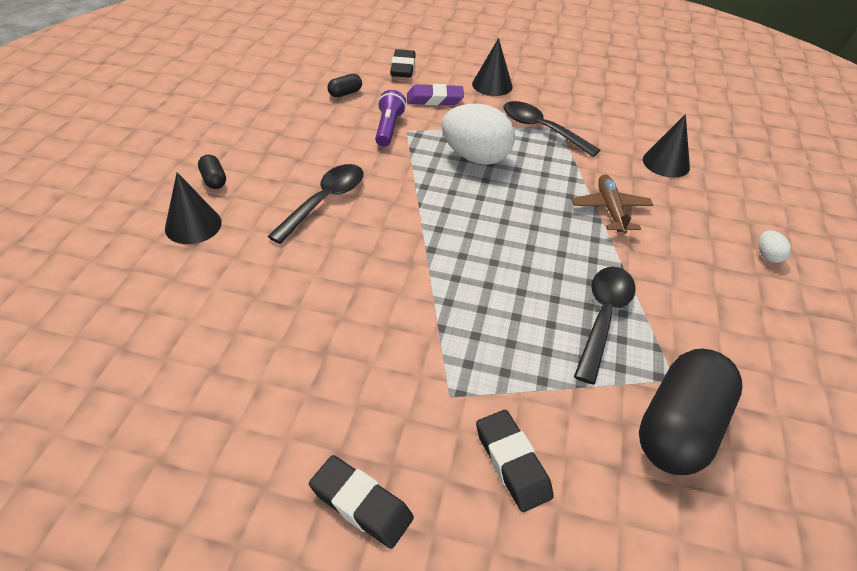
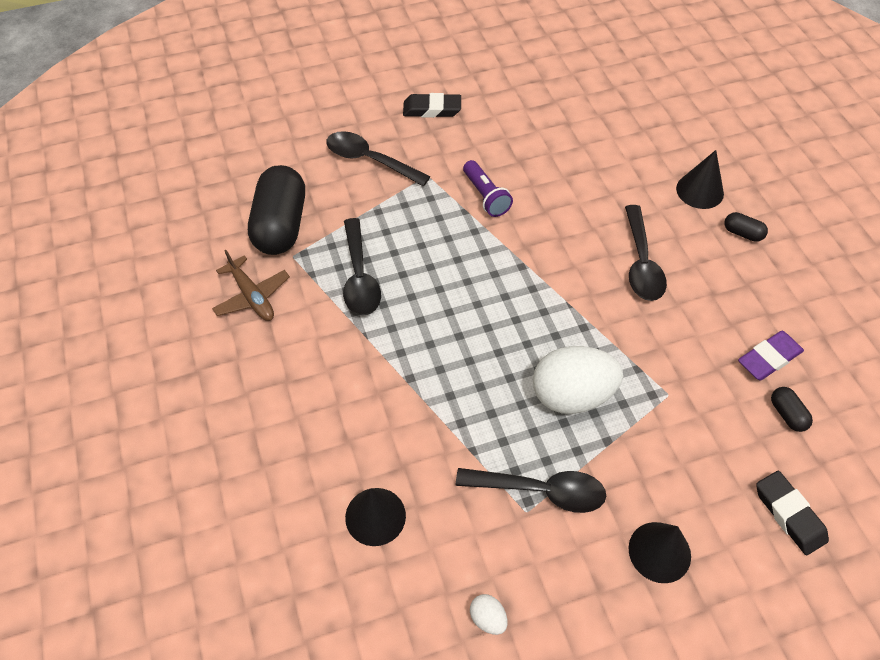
camera: 150 degrees right, 10 degrees up
black capsule [327,74,362,97] -> black capsule turned 45 degrees counterclockwise [771,387,813,432]
purple flashlight [375,90,406,147] -> purple flashlight moved to [463,160,513,217]
purple eraser [407,84,464,105] -> purple eraser moved to [738,331,804,380]
black eraser [476,410,554,512] -> black spoon [326,131,430,186]
brown plane [571,174,653,234] -> brown plane moved to [212,250,290,321]
white egg [758,230,791,263] -> white egg moved to [470,594,507,635]

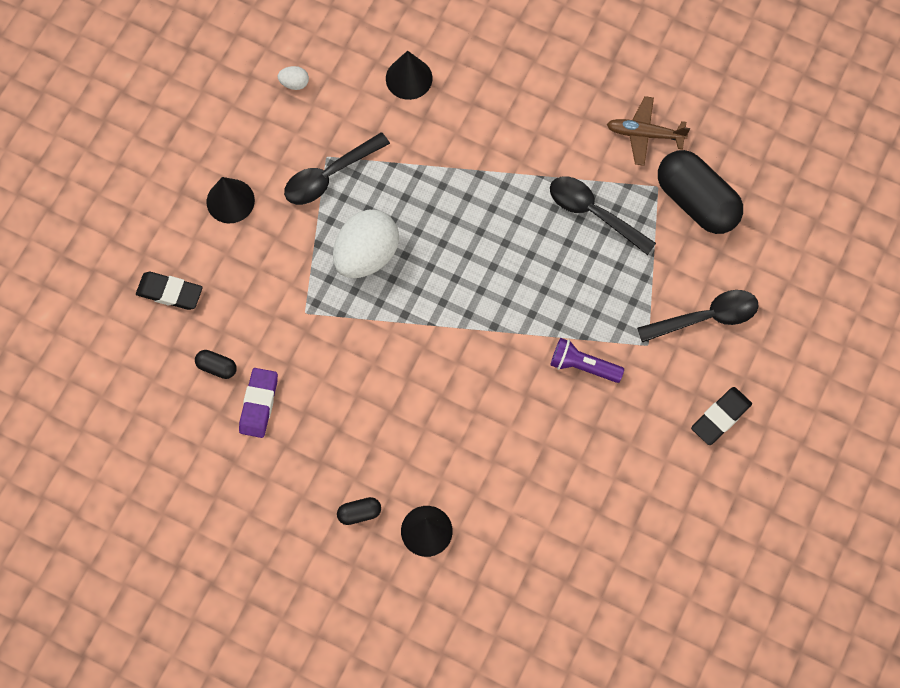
camera: 135 degrees right, 15 degrees up
black spoon [625,205,667,301] -> none

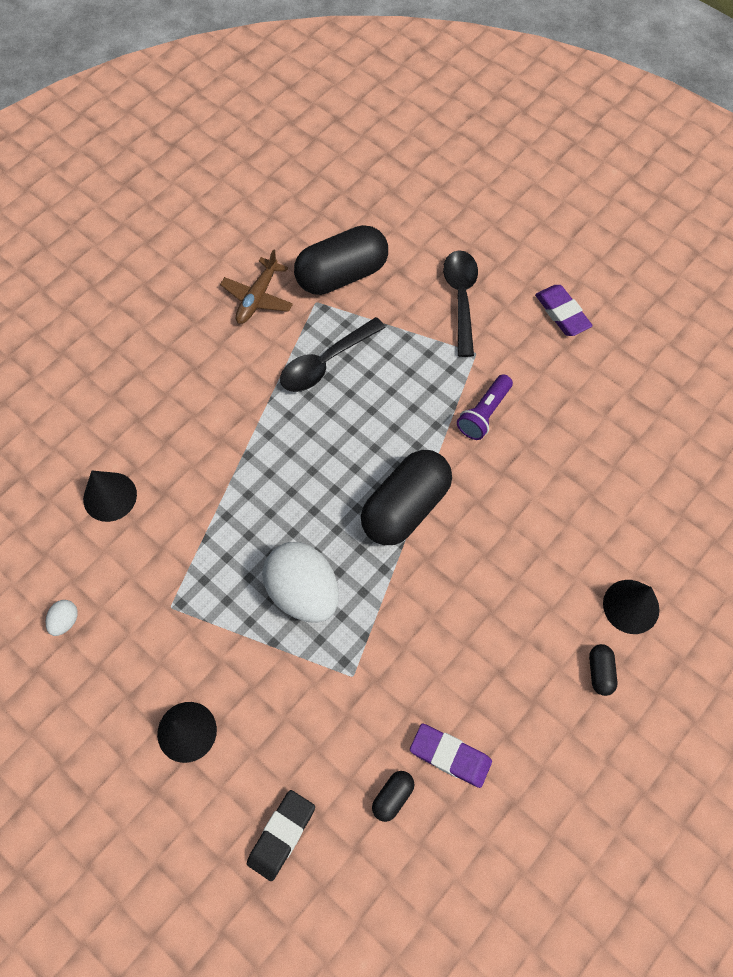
camera: 75 degrees left, 5 degrees down
black spoon [284,132,390,205] -> none
black eraser [691,387,752,445] -> purple eraser [535,285,593,336]
none -> black capsule [361,450,452,545]

